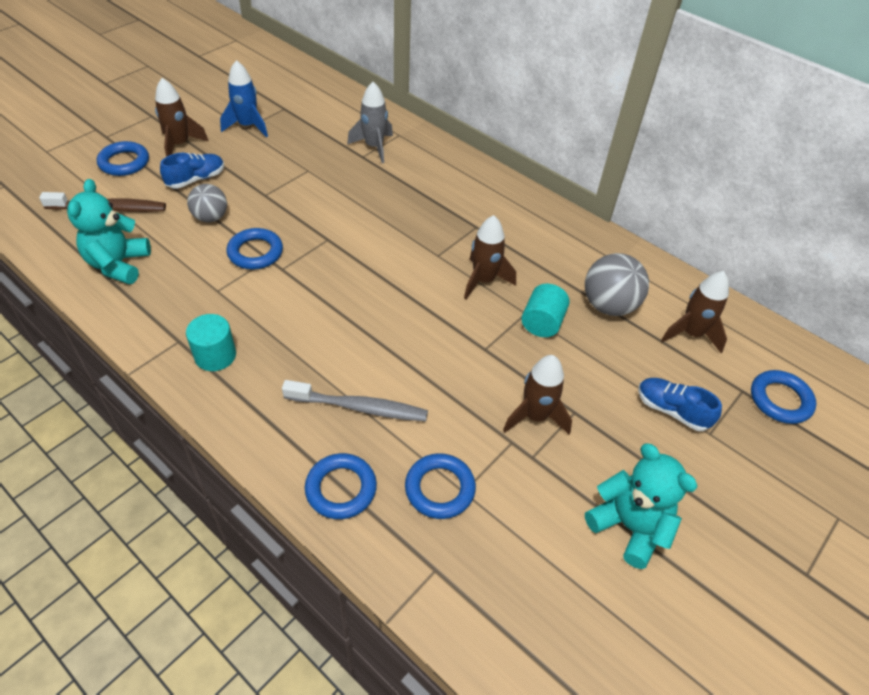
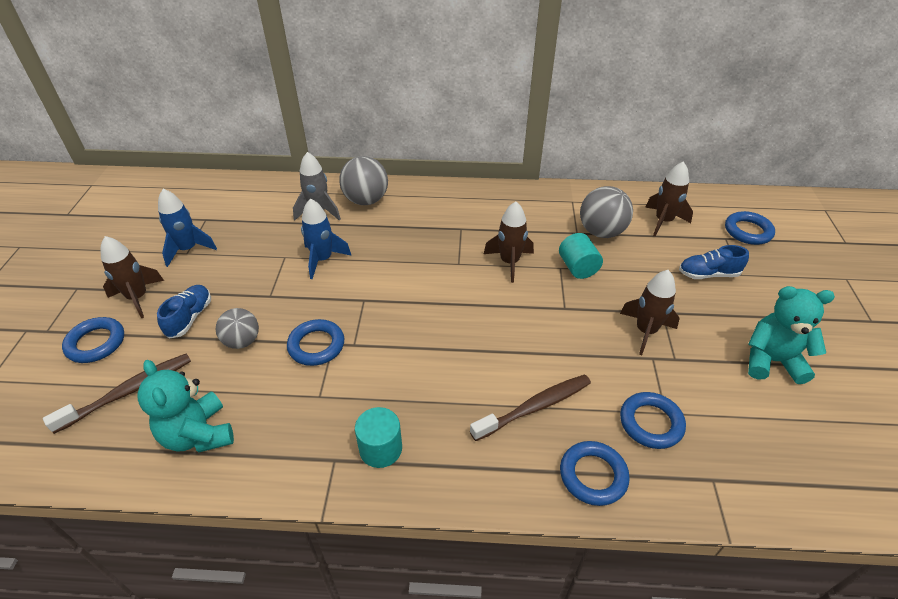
camera: 35 degrees left, 5 degrees down
grey toothbrush [282,380,428,421] -> brown toothbrush [470,374,591,441]
none -> blue rocket [301,199,352,279]
none -> grey ball [339,156,388,205]

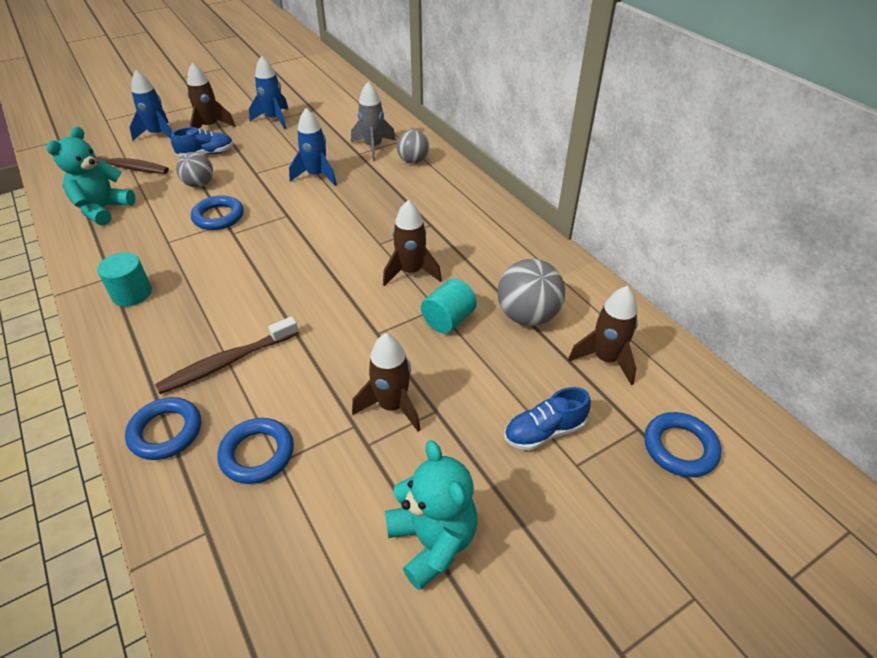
camera: 55 degrees right, 0 degrees up
blue ring [62,317,124,363] -> blue rocket [130,70,172,141]
grey ball [339,156,388,205] -> grey ball [397,129,429,164], size x0.66
brown toothbrush [470,374,591,441] -> brown toothbrush turned 120 degrees clockwise [155,316,299,394]
blue shoe [679,245,749,279] -> blue shoe turned 75 degrees counterclockwise [504,387,591,451]

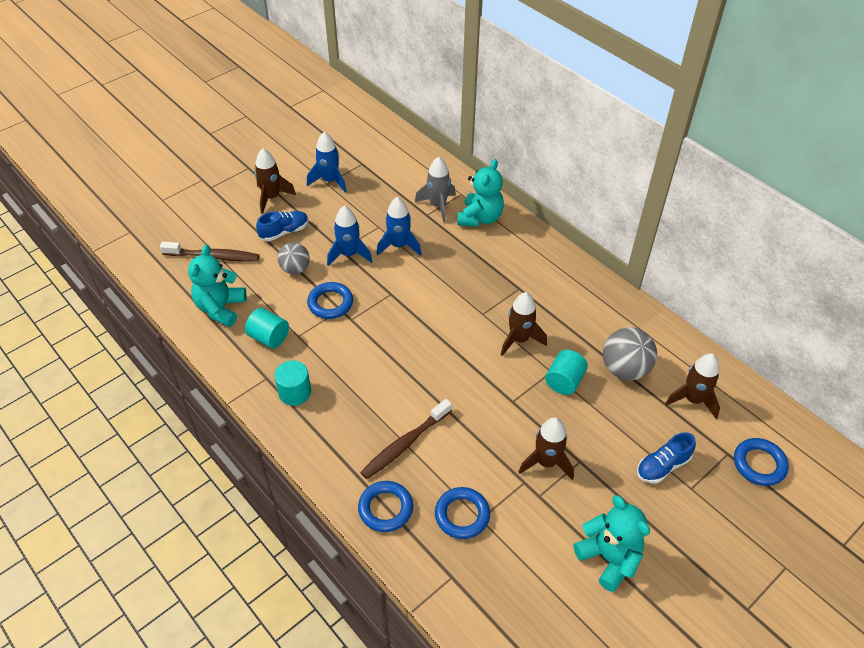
camera: 10 degrees left, 5 degrees up
blue rocket [130,70,172,141] -> blue rocket moved to [327,206,373,266]
grey ball [397,129,429,164] -> turquoise teddy bear [457,159,504,227]
none -> turquoise cylinder [245,308,289,349]

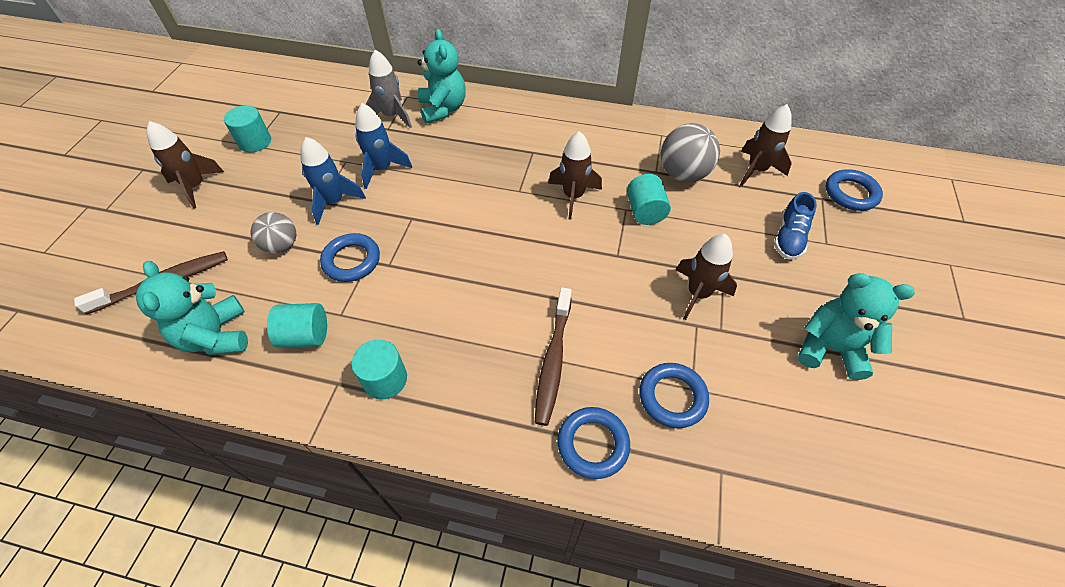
camera: 35 degrees left, 5 degrees up
blue shoe [256,211,308,241] -> none
blue rocket [307,132,347,193] -> turquoise cylinder [224,105,271,152]

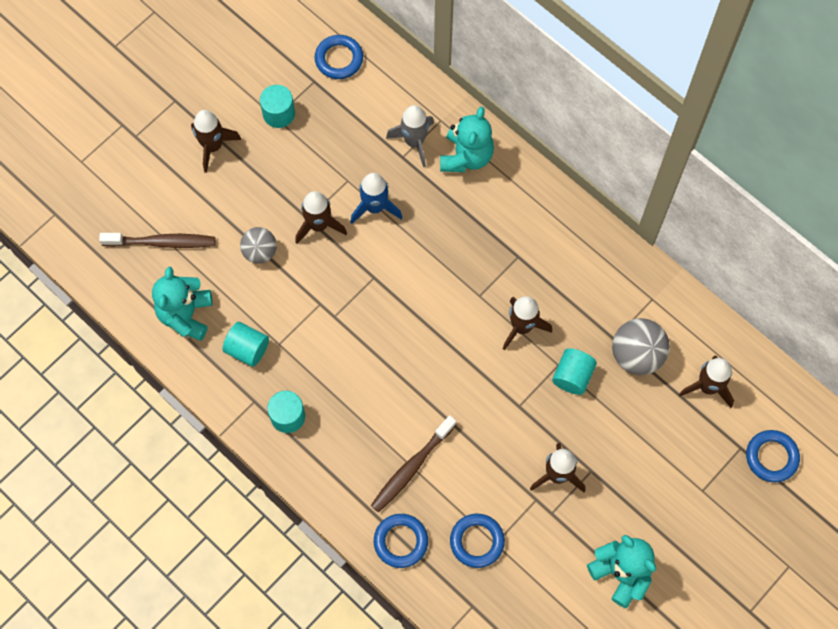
camera: 30 degrees right, 15 degrees up
blue rocket [301,137,366,225] -> brown rocket [295,191,347,244]
blue ring [320,233,380,282] -> blue ring moved to [315,35,363,79]
blue shoe [774,192,817,259] -> none

